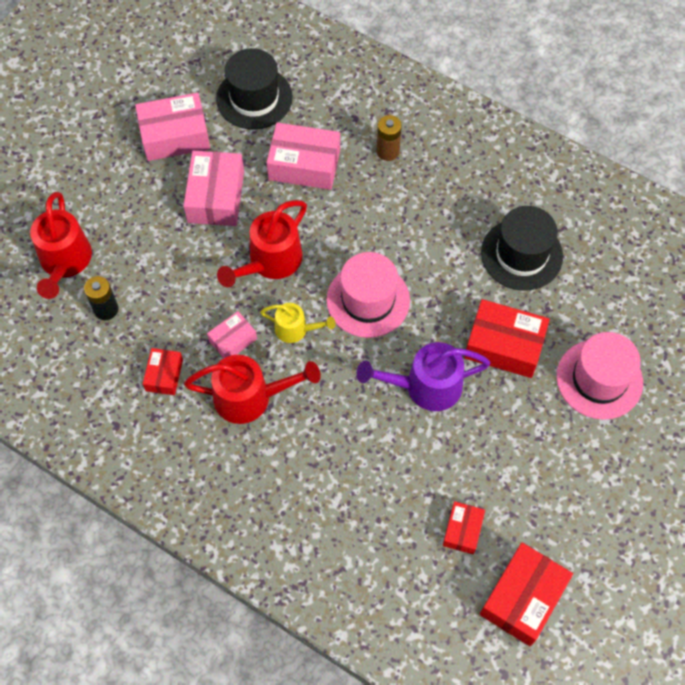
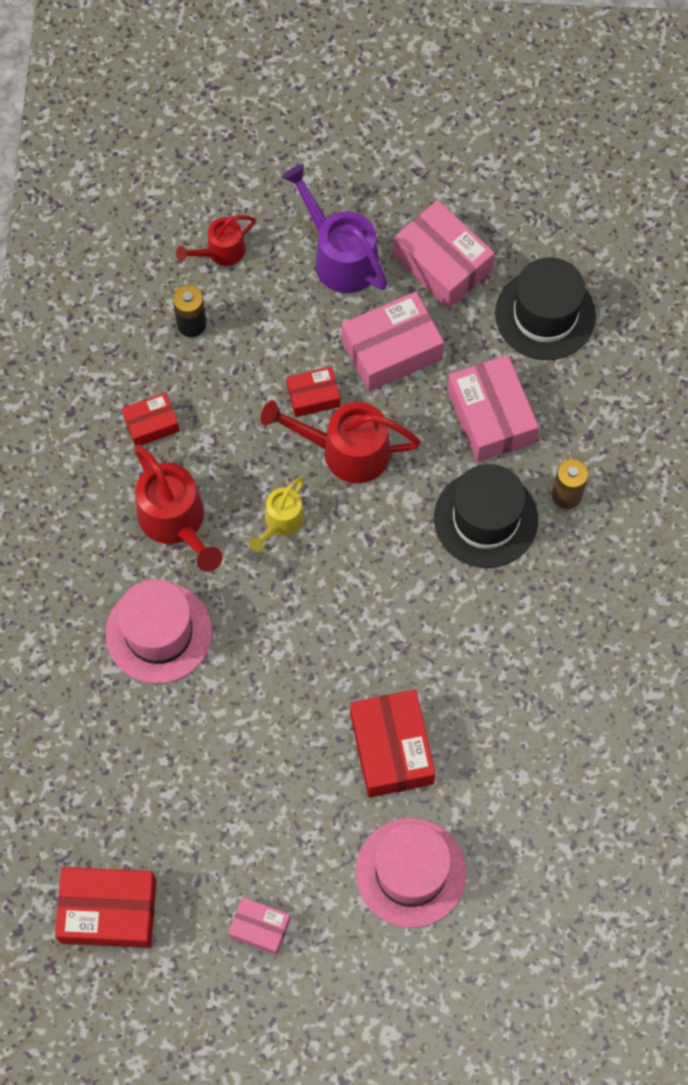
camera: 60 degrees right, 5 degrees up
red watering can [30,192,92,299] -> red watering can [176,215,256,266], size x0.59
pink box [207,311,257,358] -> pink box moved to [228,897,291,955]
yellow watering can [260,303,336,343] -> yellow watering can turned 45 degrees clockwise [249,477,305,552]
pink hat [327,252,410,338] -> pink hat moved to [106,579,212,684]
purple watering can [356,342,490,411] -> purple watering can moved to [282,164,388,293]
red box [443,501,485,554] -> red box moved to [286,367,340,417]
black hat [481,206,563,291] -> black hat moved to [434,464,538,568]

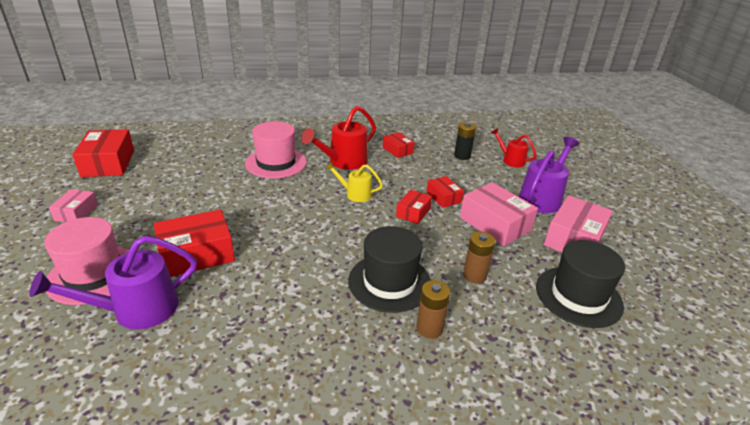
camera: 75 degrees right, 35 degrees down
red watering can [261,400,421,483] -> red box [396,190,432,224]
pink box [447,355,539,462] -> brown battery [463,232,495,284]
none -> purple watering can [29,236,197,329]

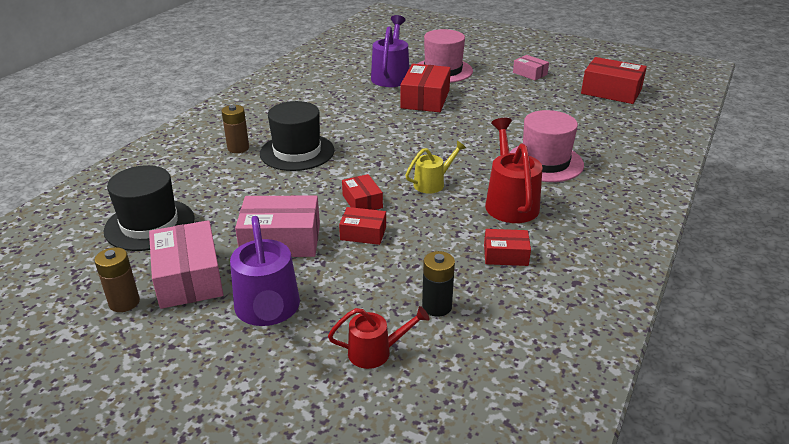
camera: 130 degrees right, 0 degrees up
brown battery [463,232,495,284] -> brown battery moved to [94,247,140,312]

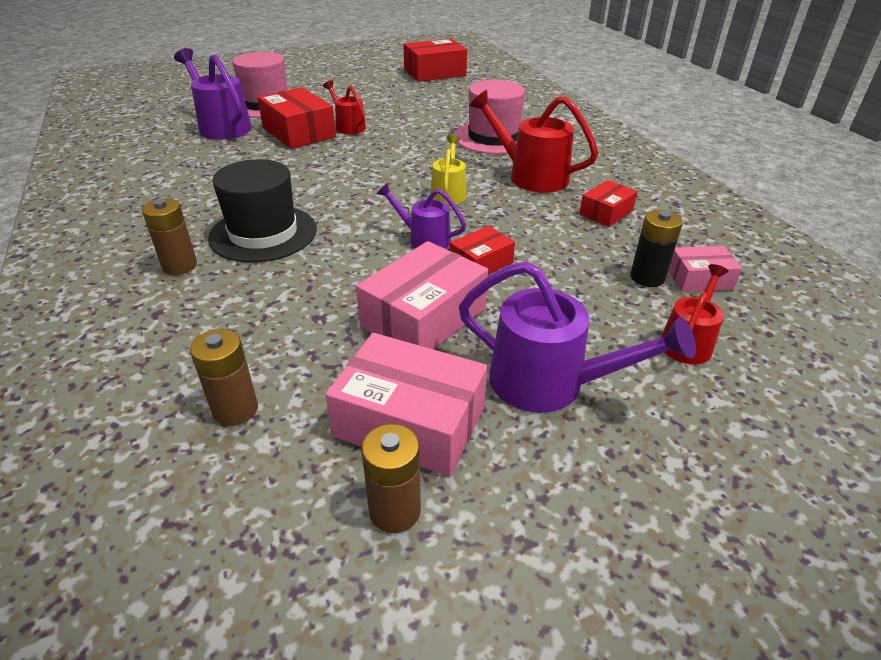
camera: 50 degrees left, 5 degrees up
black hat [103,165,194,251] -> brown battery [190,329,258,426]
red box [342,174,383,210] -> purple watering can [376,183,466,249]
pink box [513,55,549,80] -> pink box moved to [668,246,742,292]
none -> red watering can [323,80,366,134]

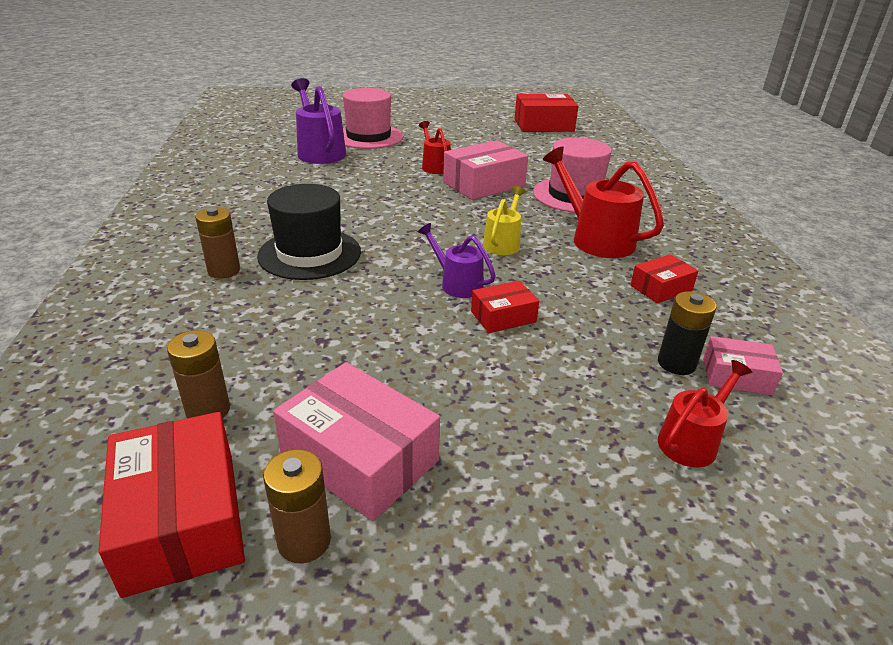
camera: 15 degrees right, 5 degrees down
red box [257,87,336,149] -> red box moved to [98,412,245,598]
pink box [356,241,488,349] -> pink box moved to [443,140,528,200]
purple watering can [459,261,696,413] -> none

